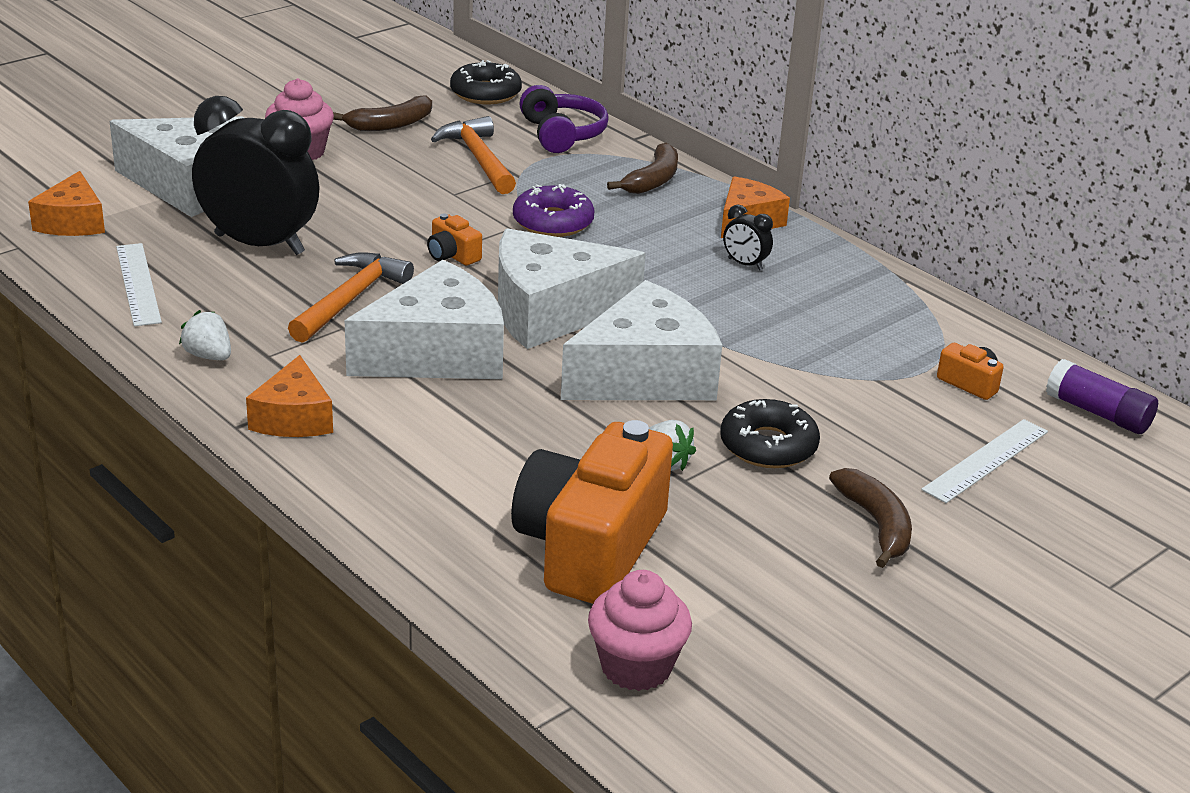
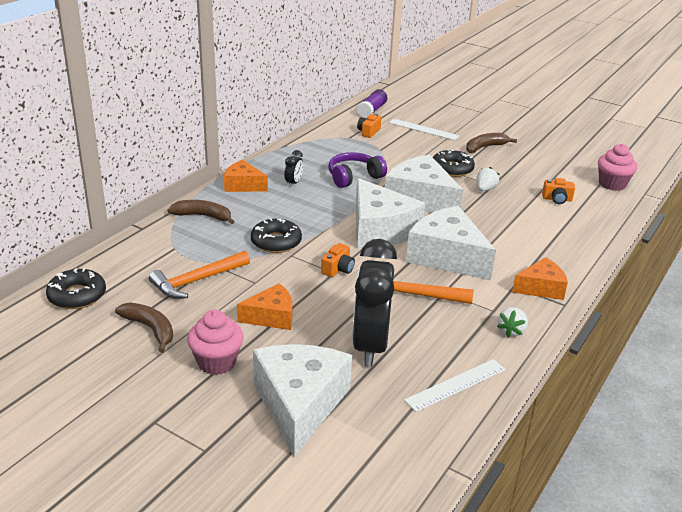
camera: 105 degrees left, 0 degrees up
orange cheese [28,171,105,236] -> orange cheese moved to [237,283,292,330]
orange camera [511,420,673,604] -> orange camera [542,178,575,204], size x0.40
purple donut [513,184,595,237] -> black donut [251,218,302,253]
purple headphones [519,85,609,153] -> purple headphones moved to [328,152,387,188]

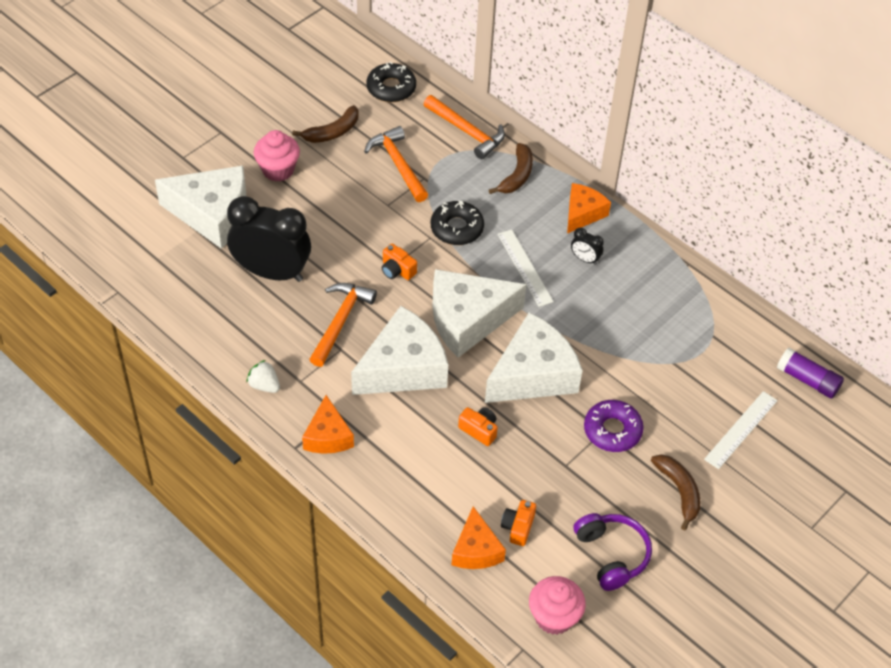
camera: 100 degrees right, 20 degrees up
orange cheese [237,283,292,330] -> orange cheese moved to [452,506,506,569]
purple headphones [328,152,387,188] -> purple headphones moved to [574,513,652,591]
orange camera [357,114,381,138] -> orange camera moved to [458,407,498,446]
white ruler [404,359,506,412] -> white ruler moved to [497,229,554,307]
black donut [433,150,475,177] -> purple donut [584,400,644,452]
white strawberry [477,167,499,191] -> none
none -> orange hammer [424,95,505,159]

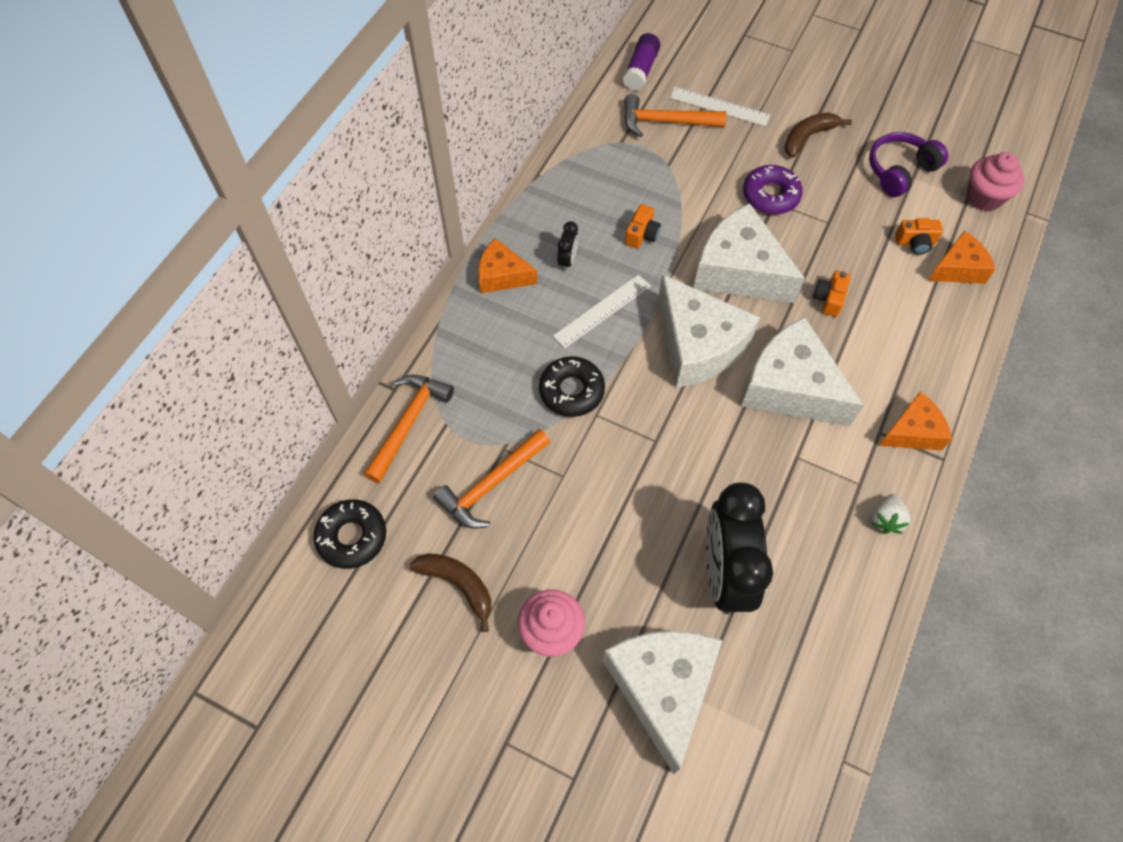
camera: 105 degrees left, 10 degrees up
orange hammer [309,283,377,367] -> orange hammer moved to [624,94,727,137]
orange camera [382,243,417,280] -> orange camera moved to [625,204,661,249]
brown banana [489,143,533,194] -> none

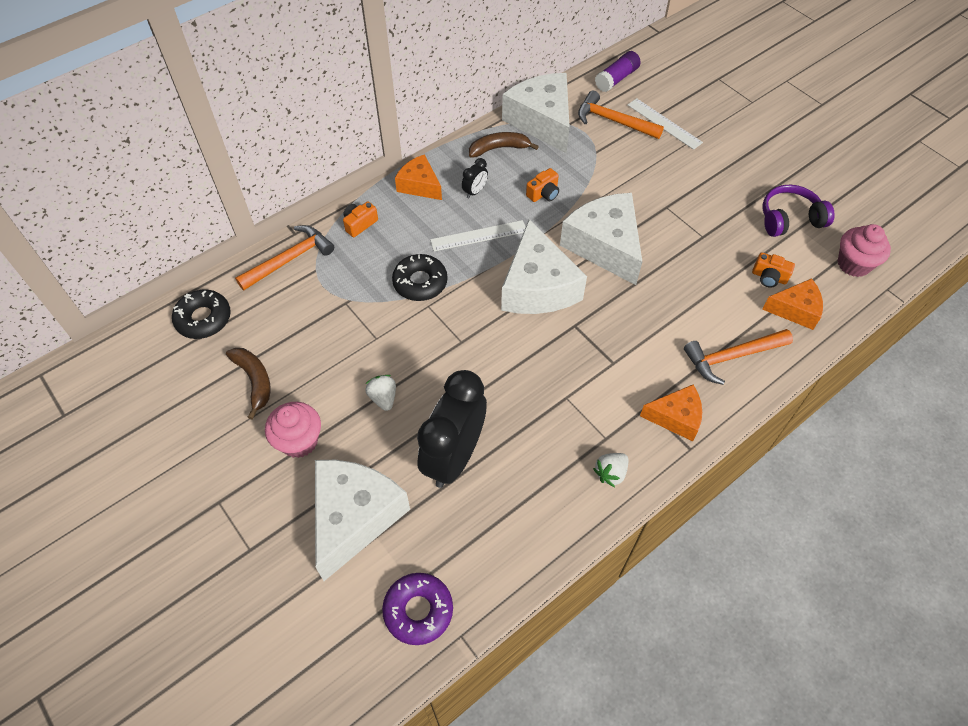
camera: 25 degrees right, 5 degrees down
orange hammer [433,429,550,529] -> orange hammer moved to [684,329,793,385]
white cheese [741,317,864,426] -> white cheese moved to [502,73,570,153]
purple donut [743,165,803,214] -> purple donut moved to [382,573,453,645]
brown banana [785,113,852,158] -> brown banana moved to [469,132,539,158]
orange camera [813,271,851,317] -> orange camera moved to [343,201,378,237]
none -> white strawberry [365,375,396,411]

